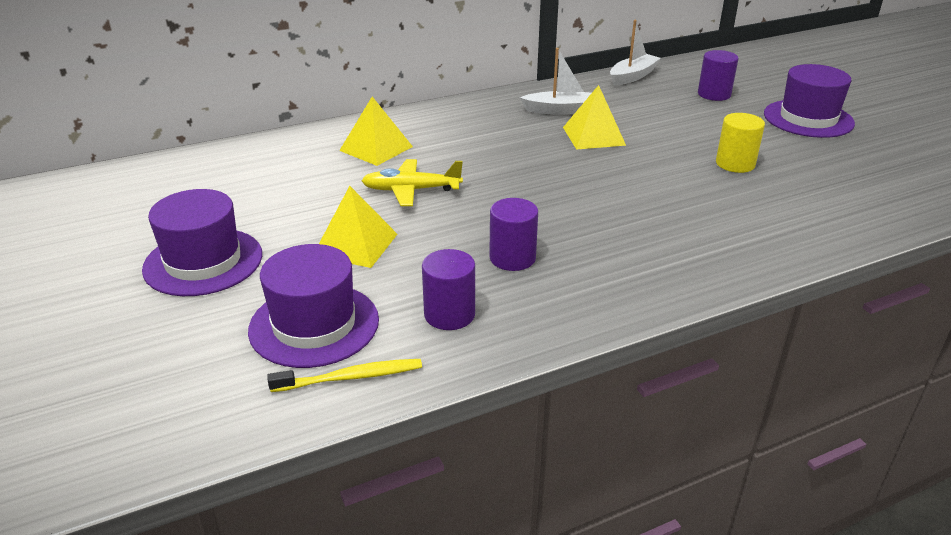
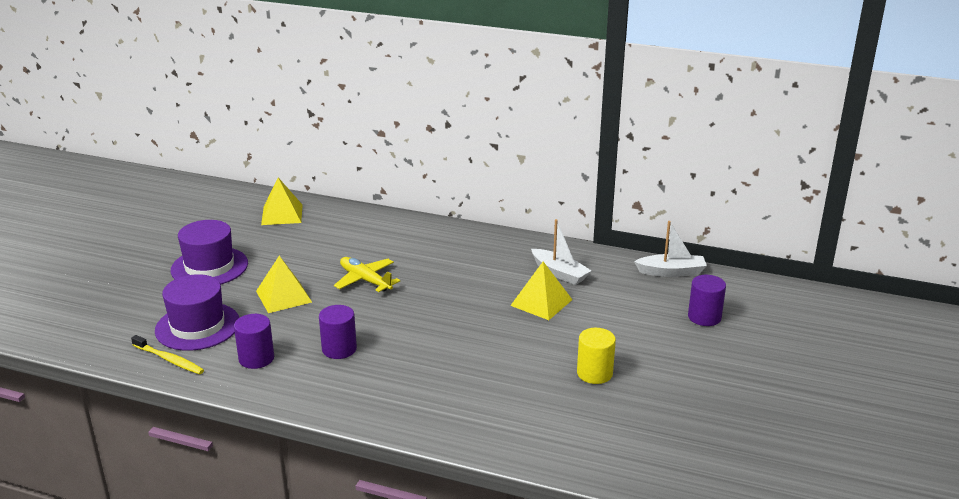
camera: 45 degrees right, 5 degrees down
yellow pyramid [339,97,413,166] -> yellow pyramid moved to [261,178,303,225]
purple hat [764,64,855,138] -> none

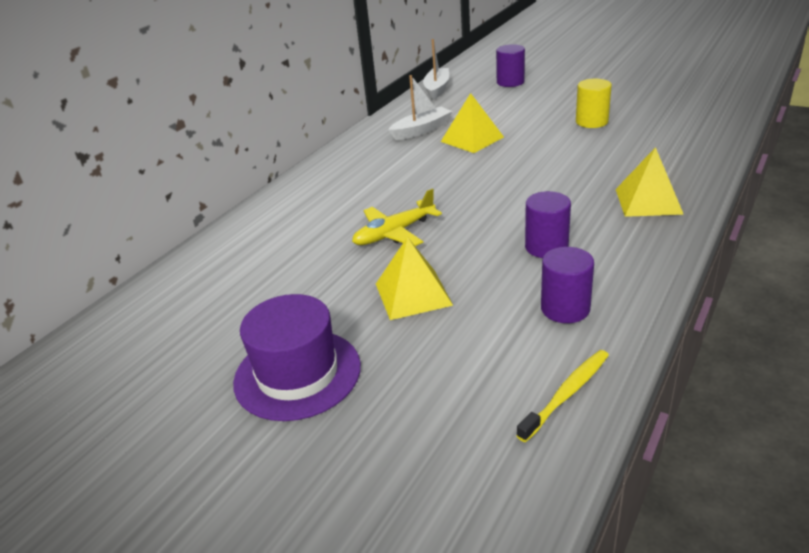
camera: 75 degrees left, 5 degrees up
purple hat [155,274,239,351] -> none
yellow pyramid [261,178,303,225] -> yellow pyramid moved to [616,147,684,217]

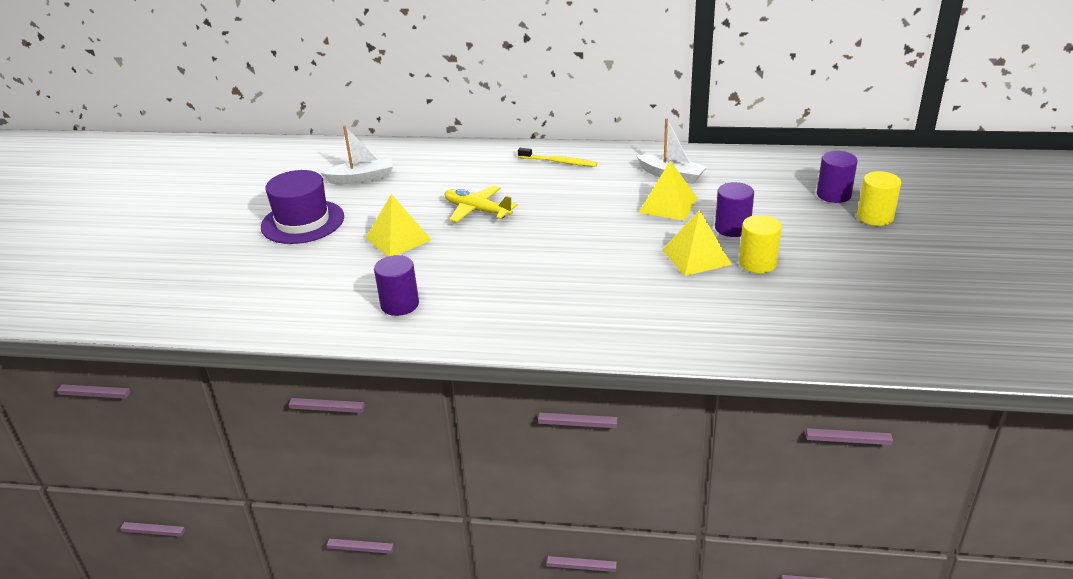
camera: 65 degrees right, 0 degrees up
white boat [423,39,449,100] -> white boat moved to [320,126,393,184]
yellow toothbrush [516,350,609,442] -> yellow toothbrush moved to [518,148,597,167]
purple cylinder [525,191,571,258] -> purple cylinder moved to [715,182,754,237]
yellow pyramid [616,147,684,217] -> yellow pyramid moved to [662,210,732,276]
none -> yellow cylinder [857,171,901,226]

